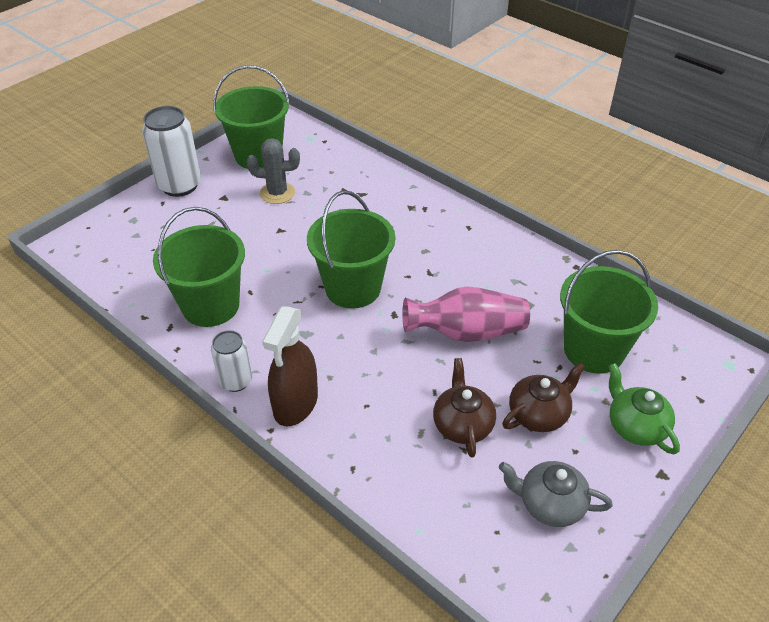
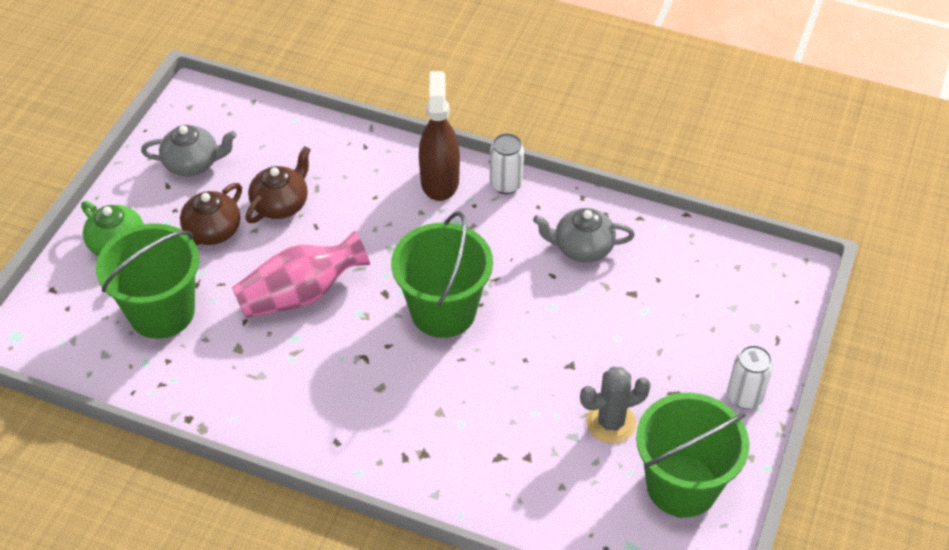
camera: 160 degrees right, 5 degrees up
white can [142,106,201,197] -> white can [727,345,773,409], size x0.60
green bucket [153,207,245,327] -> grey teapot [533,208,635,263]
brown teapot [433,358,496,458] -> brown teapot turned 120 degrees counterclockwise [245,146,311,223]

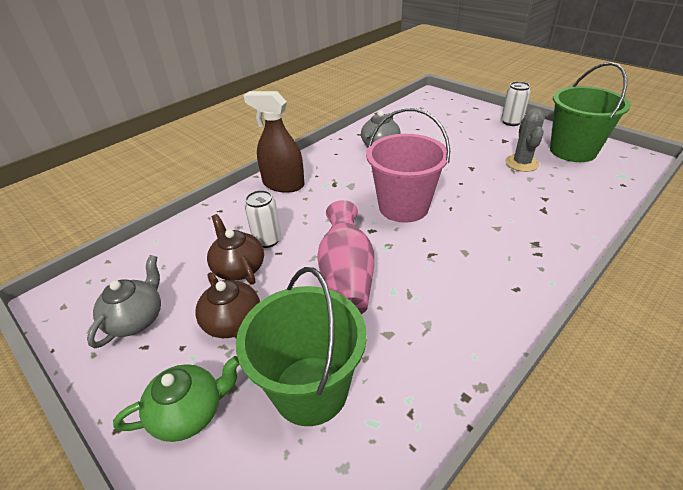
camera: 65 degrees left, 10 degrees down
green bucket [391,211,493,338] -> pink bucket [366,108,450,223]
white can [490,133,524,194] -> white can moved to [244,190,281,248]

